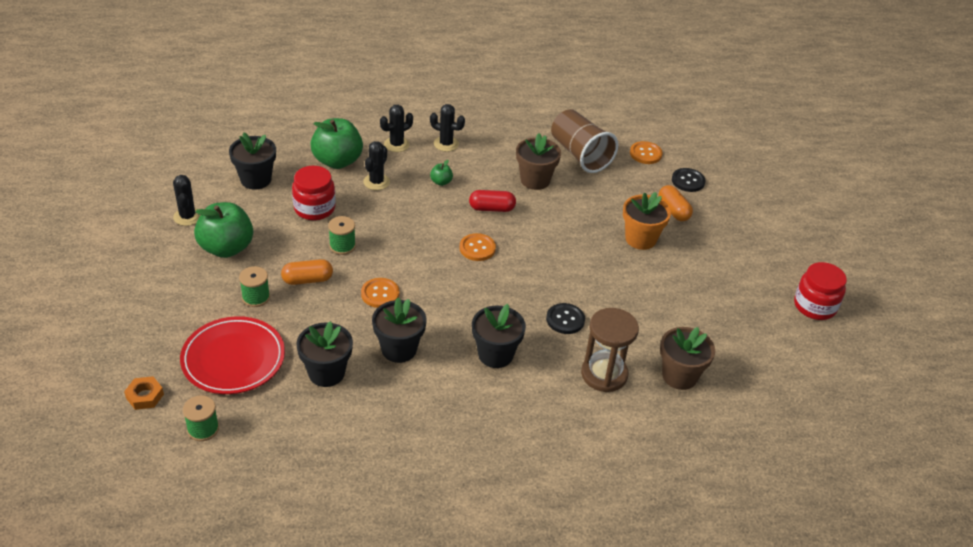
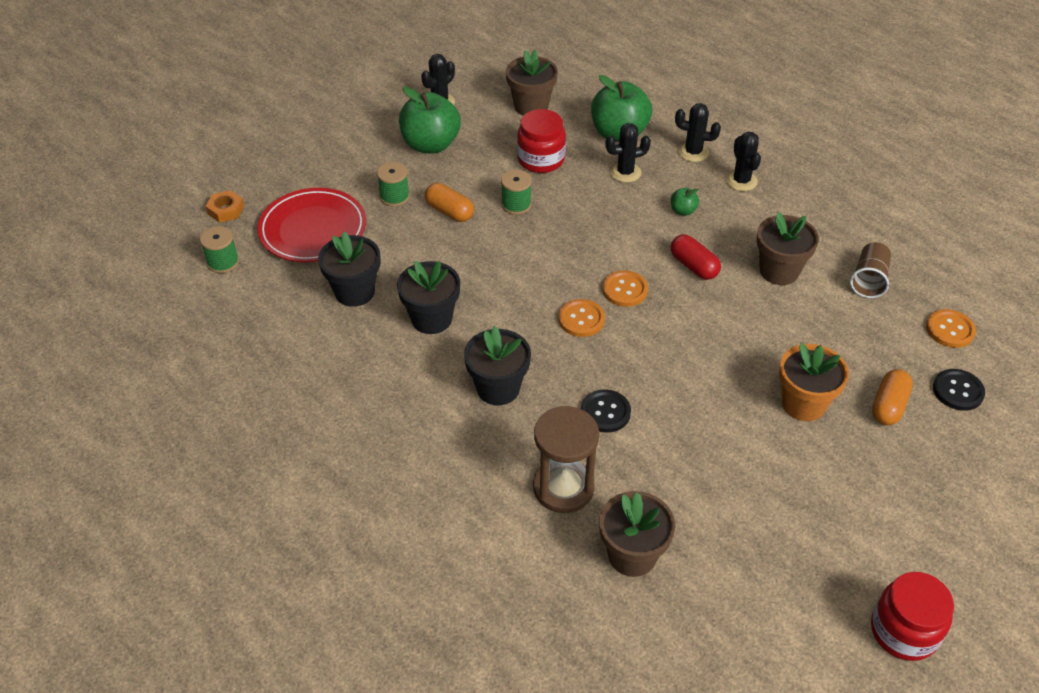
camera: 55 degrees right, 5 degrees up
black flower pot [229,133,276,190] -> brown flower pot [506,50,558,116]
orange button [361,278,399,308] -> orange button moved to [558,299,605,337]
brown cup [551,109,618,173] -> brown cup [850,242,891,298], size x0.60

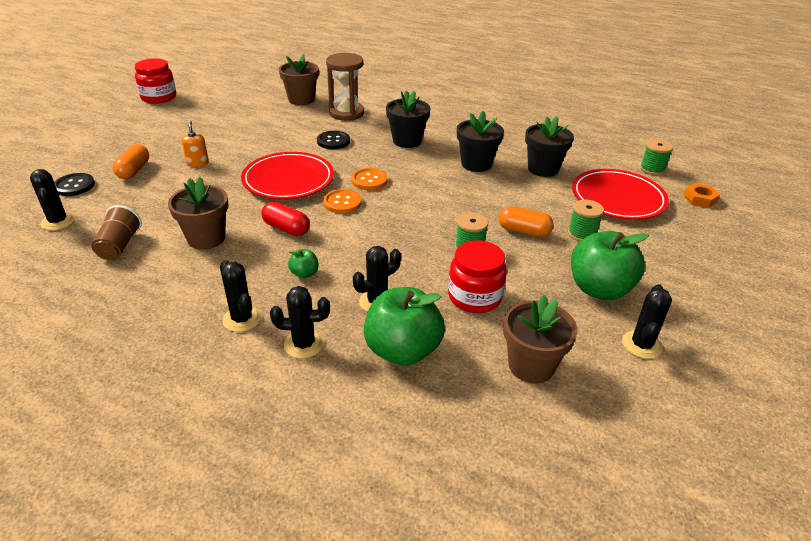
camera: 160 degrees right, 10 degrees down
orange flower pot [779,343,849,421] -> orange soap dispenser [181,121,209,167]
orange button [926,309,976,348] -> black cactus [30,169,75,230]
none -> red plate [241,152,334,199]

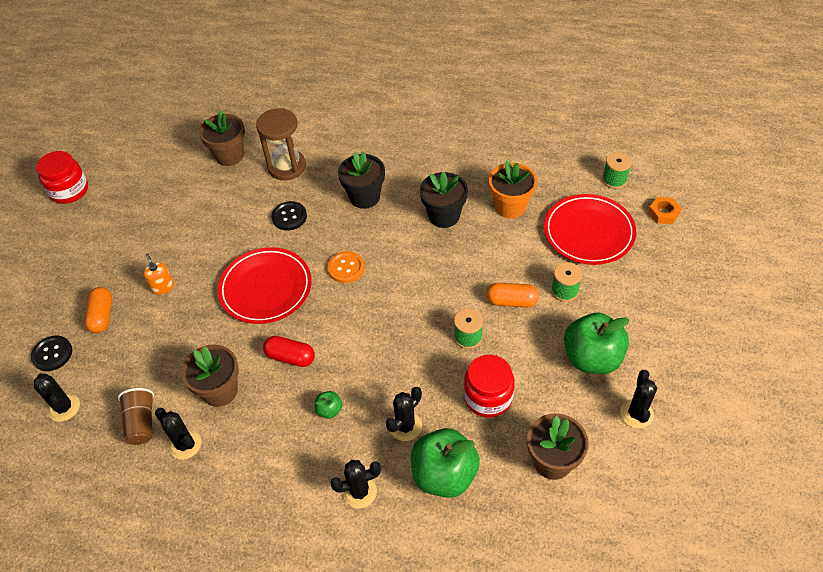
camera: 10 degrees left, 15 degrees up
black cactus [220,260,261,332] -> black cactus moved to [155,408,201,460]
orange button [323,189,361,213] -> none
black flower pot [525,116,574,177] -> orange flower pot [489,161,537,218]

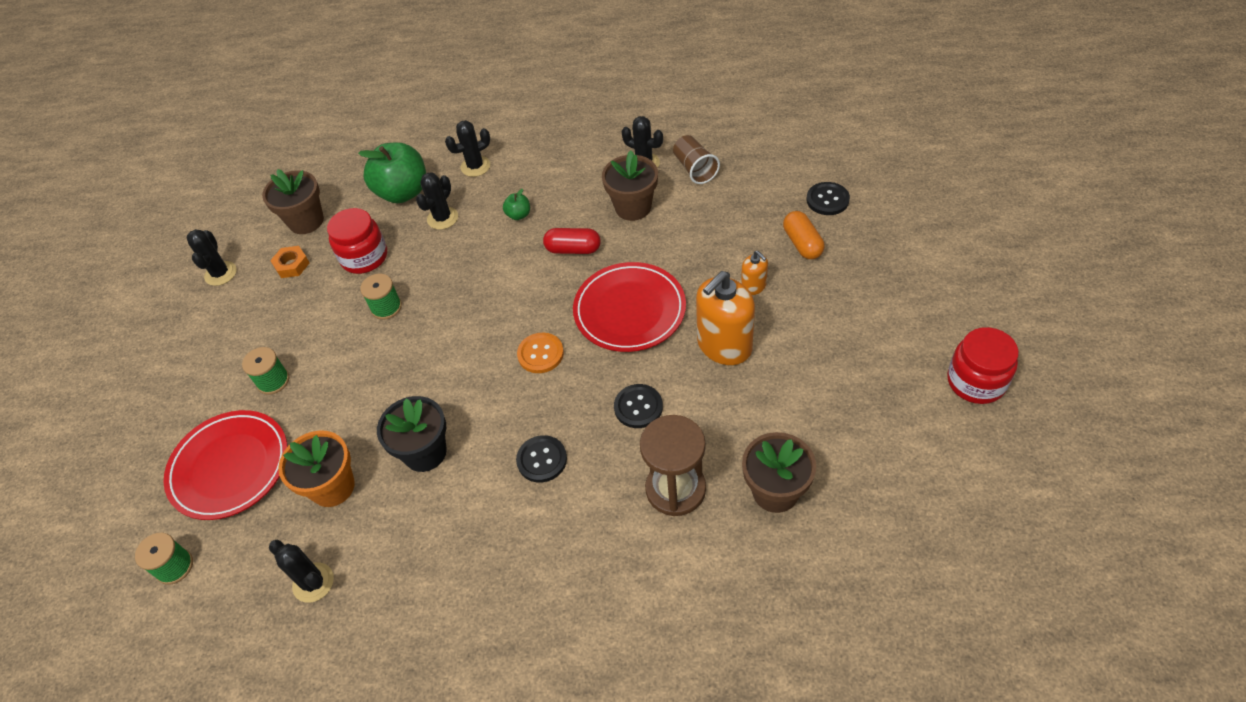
camera: 170 degrees right, 0 degrees up
black cactus [34,373,80,422] -> black cactus moved to [269,540,334,603]
black flower pot [338,151,385,209] -> black button [516,435,567,483]
orange capsule [486,283,539,308] -> none
green apple [564,313,629,374] -> none
orange nut [648,197,682,224] -> orange nut moved to [270,246,310,278]
none -> orange soap dispenser [696,271,755,365]

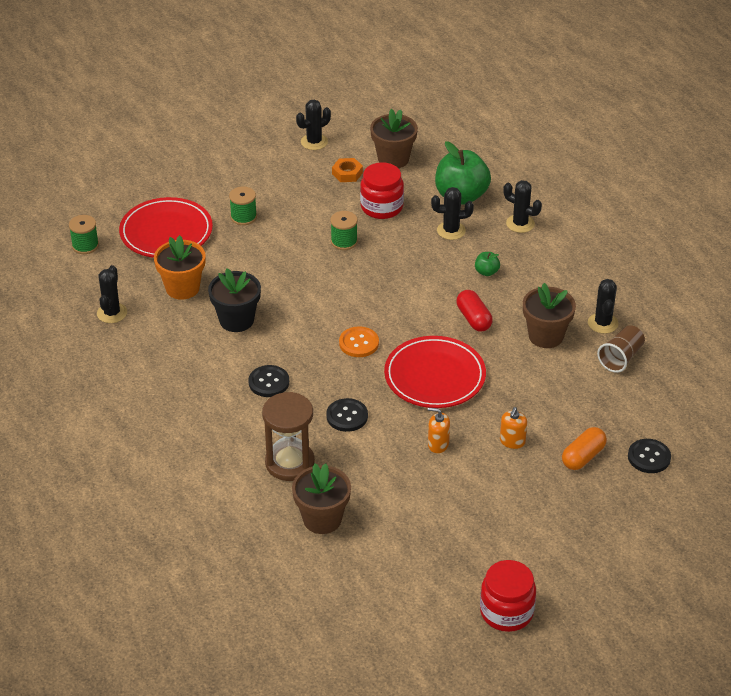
camera: 55 degrees right, 10 degrees down
orange soap dispenser [696,271,755,365] -> orange soap dispenser [428,408,450,453], size x0.49

